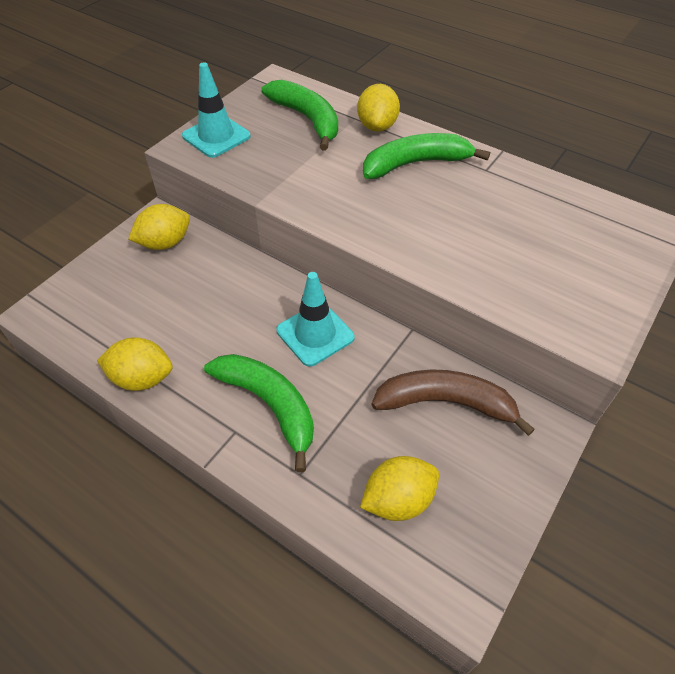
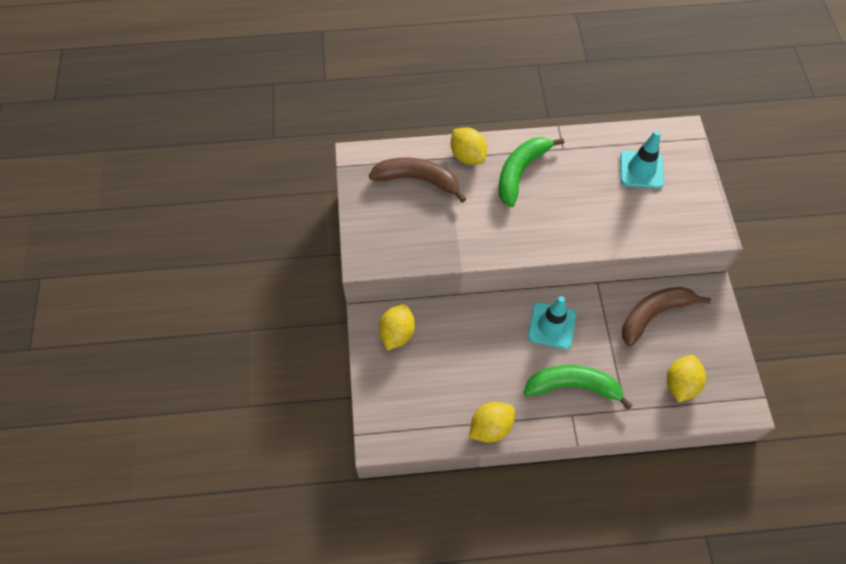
camera: 40 degrees left, 10 degrees up
turquoise traffic cone [182,63,251,158] -> turquoise traffic cone moved to [620,130,664,189]
green banana [262,80,338,151] -> brown banana [369,158,466,203]

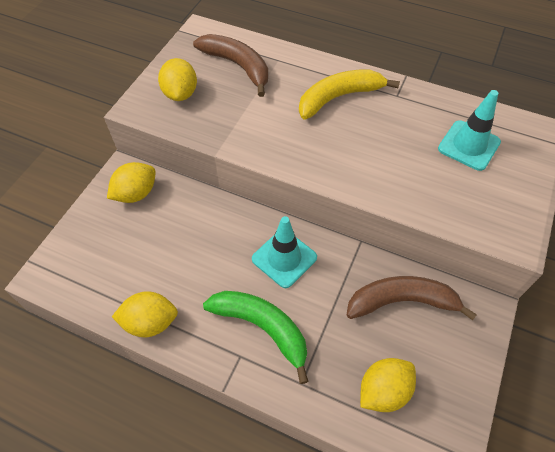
camera: 30 degrees right, 5 degrees down
yellow lemon [451,127,487,165] -> yellow lemon moved to [158,58,197,101]
green banana [498,137,564,207] -> yellow banana [299,70,400,120]

